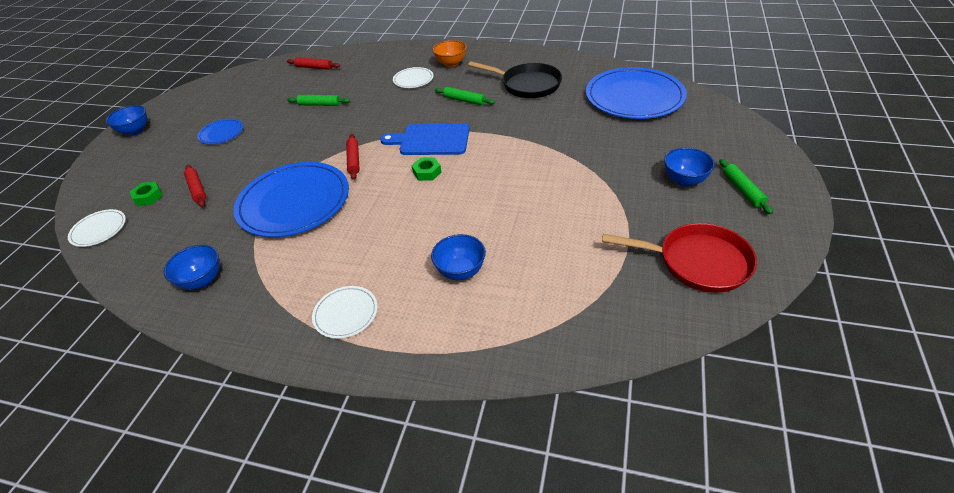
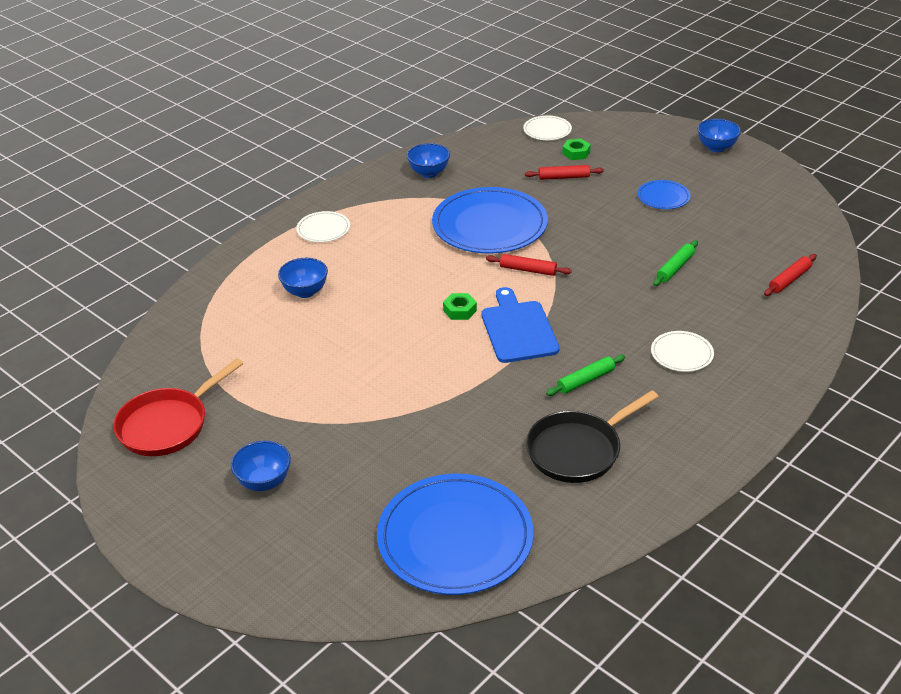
camera: 115 degrees right, 5 degrees down
blue cutting board [380,123,469,155] -> blue cutting board turned 45 degrees counterclockwise [482,287,560,363]
orange bowl [432,40,467,68] -> none
green rolling pin [719,159,773,214] -> none

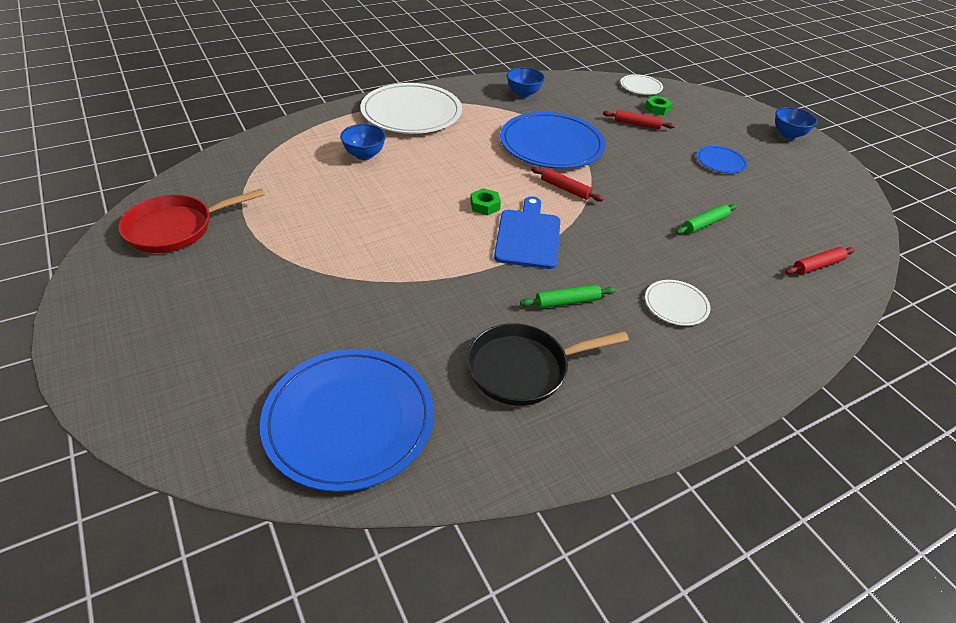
camera: 15 degrees right, 5 degrees up
blue bowl [231,440,291,491] -> none
white plate [296,211,350,242] -> white plate [360,83,462,134], size x2.14

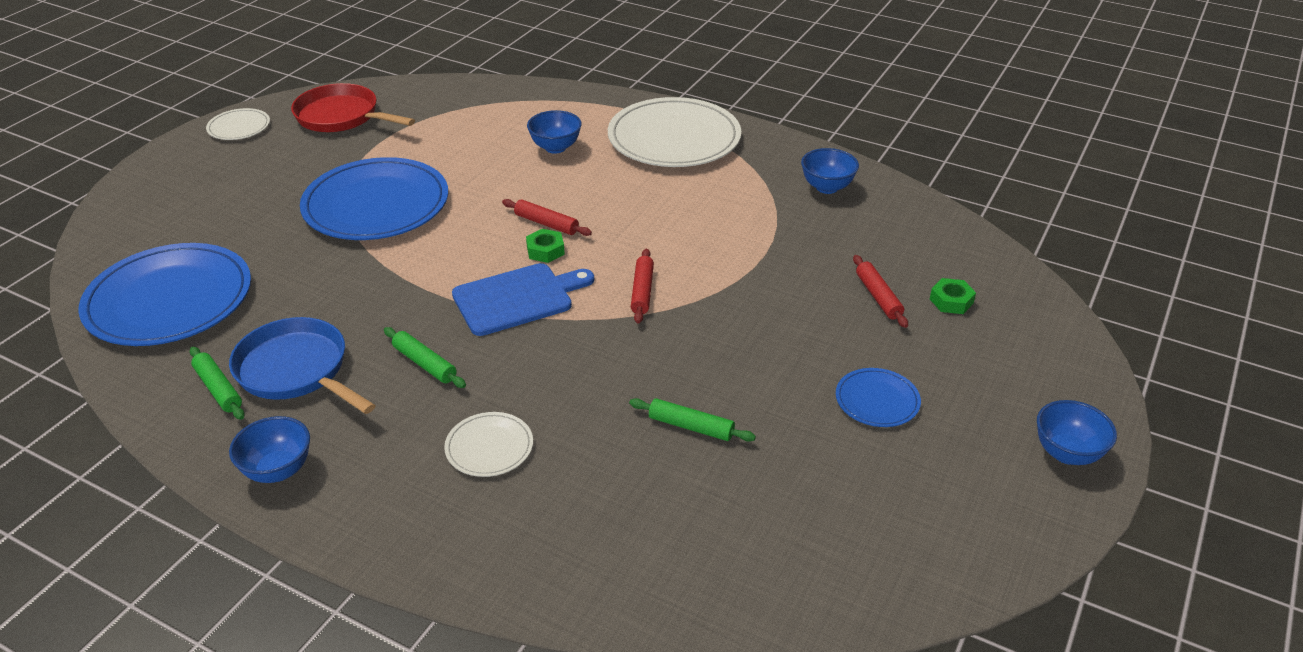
camera: 60 degrees right, 5 degrees down
black pan [467,323,629,406] -> blue pan [229,317,376,414]
blue plate [500,112,606,169] -> blue plate moved to [300,157,448,240]
white plate [620,74,663,95] -> white plate moved to [206,108,270,140]
red rolling pin [785,247,855,275] -> red rolling pin moved to [502,199,592,236]
none -> green rolling pin [190,347,245,420]
none -> blue bowl [229,416,310,483]

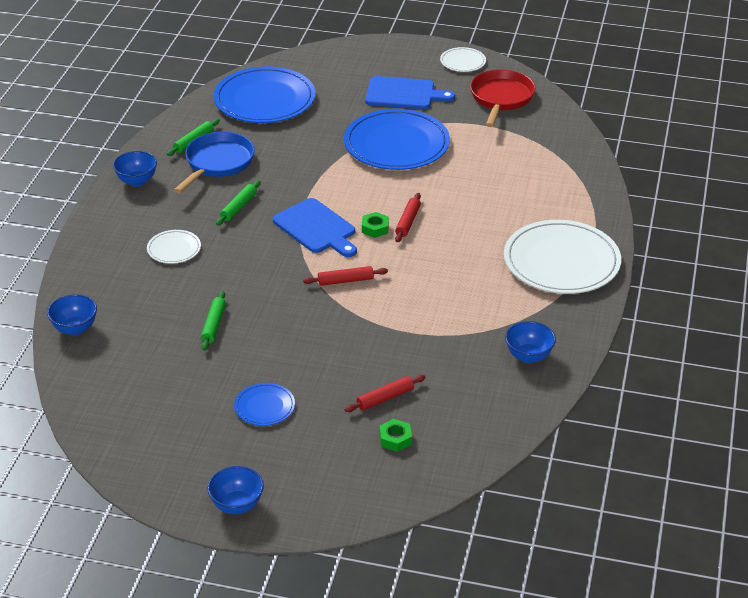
camera: 75 degrees right, 0 degrees up
blue bowl [527,110,582,154] -> blue bowl moved to [47,294,97,335]
none -> blue cutting board [365,76,455,109]

